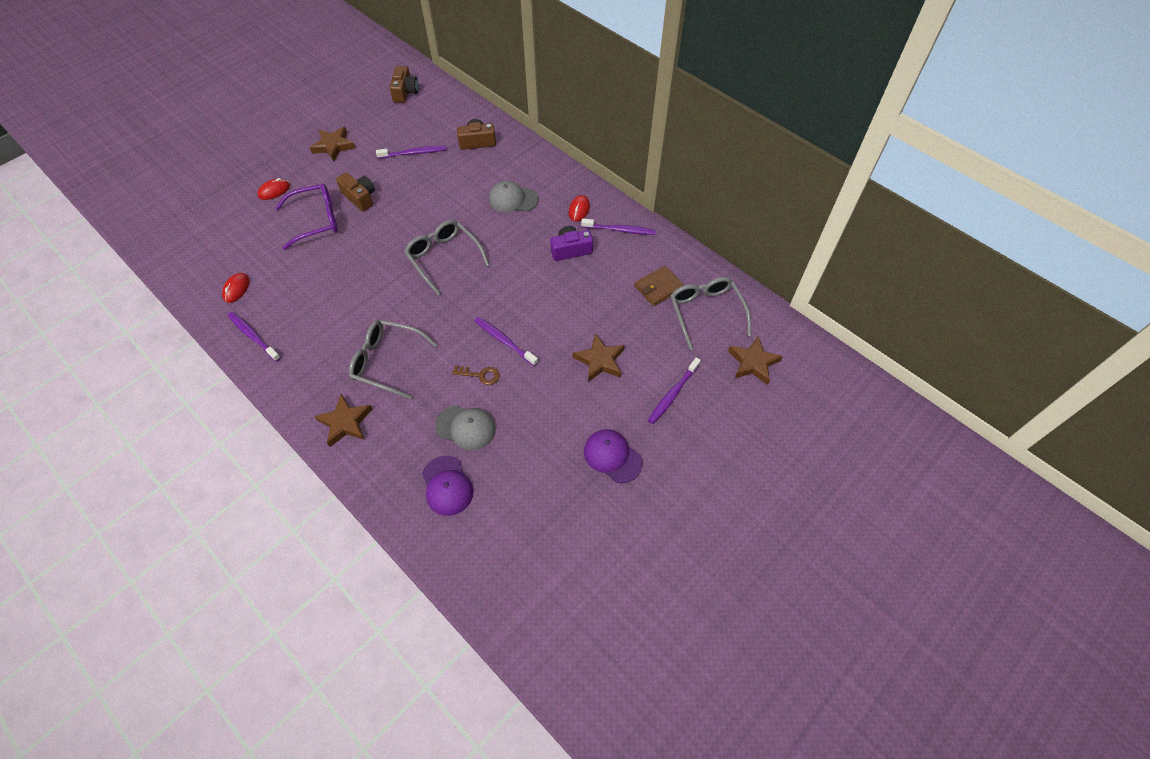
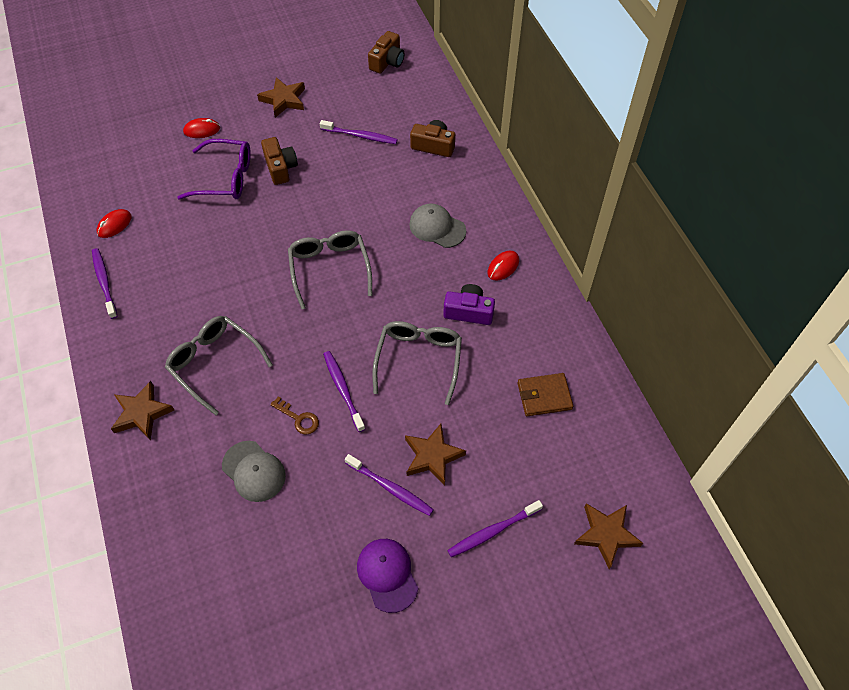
camera: 25 degrees right, 0 degrees up
purple cap [422,456,473,516] -> none
purple toothbrush [581,218,656,235] -> purple toothbrush moved to [345,454,434,516]
grey glasses [670,277,751,350] -> grey glasses moved to [372,321,462,405]

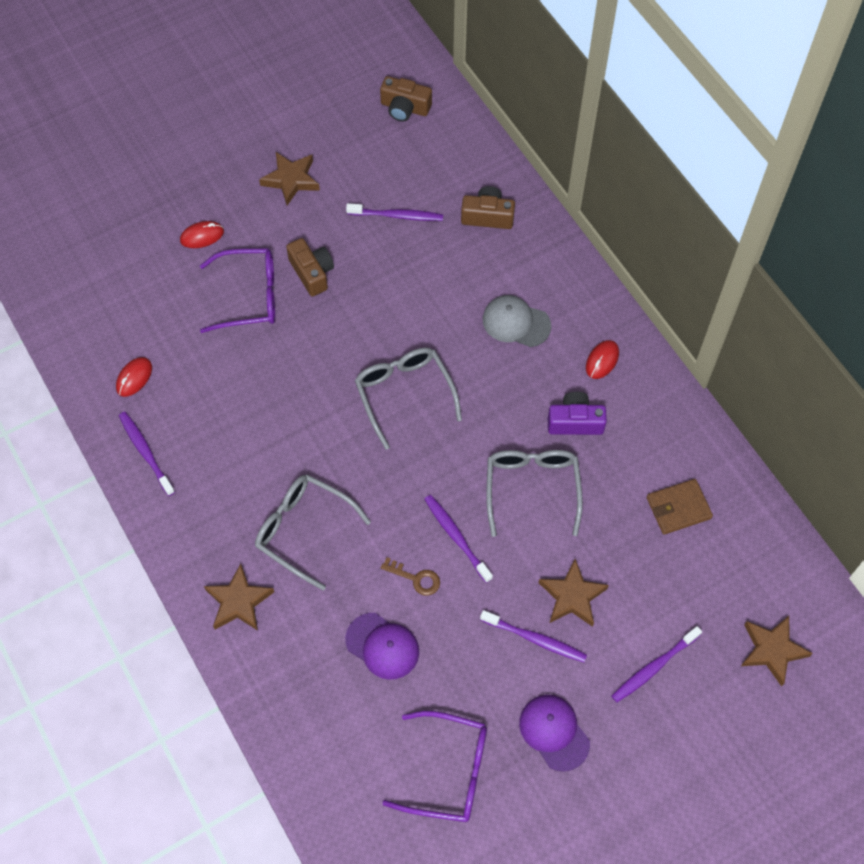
camera: 10 degrees left, 5 degrees up
grey cap [222,441,286,502] -> purple cap [345,613,419,680]
brown camera [368,31,404,74] -> brown camera turned 90 degrees clockwise [380,76,432,121]
none -> purple glasses [382,711,487,822]

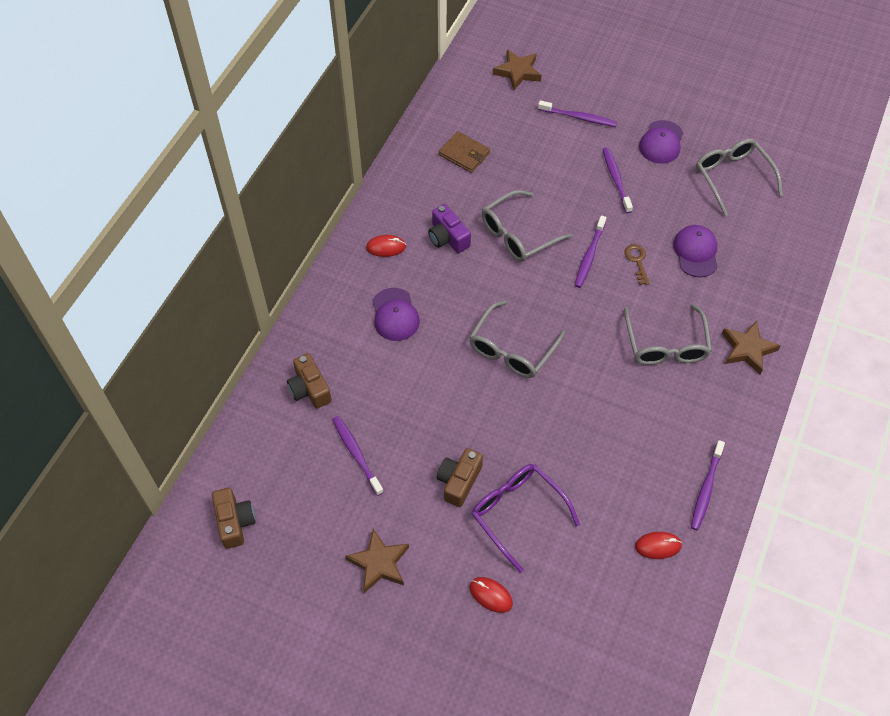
camera: 125 degrees left, 5 degrees down
purple glasses [382,711,487,822] -> grey glasses [696,139,783,216]
grey cap [483,295,551,347] -> purple cap [372,288,420,341]
brown star [539,559,609,627] -> none

